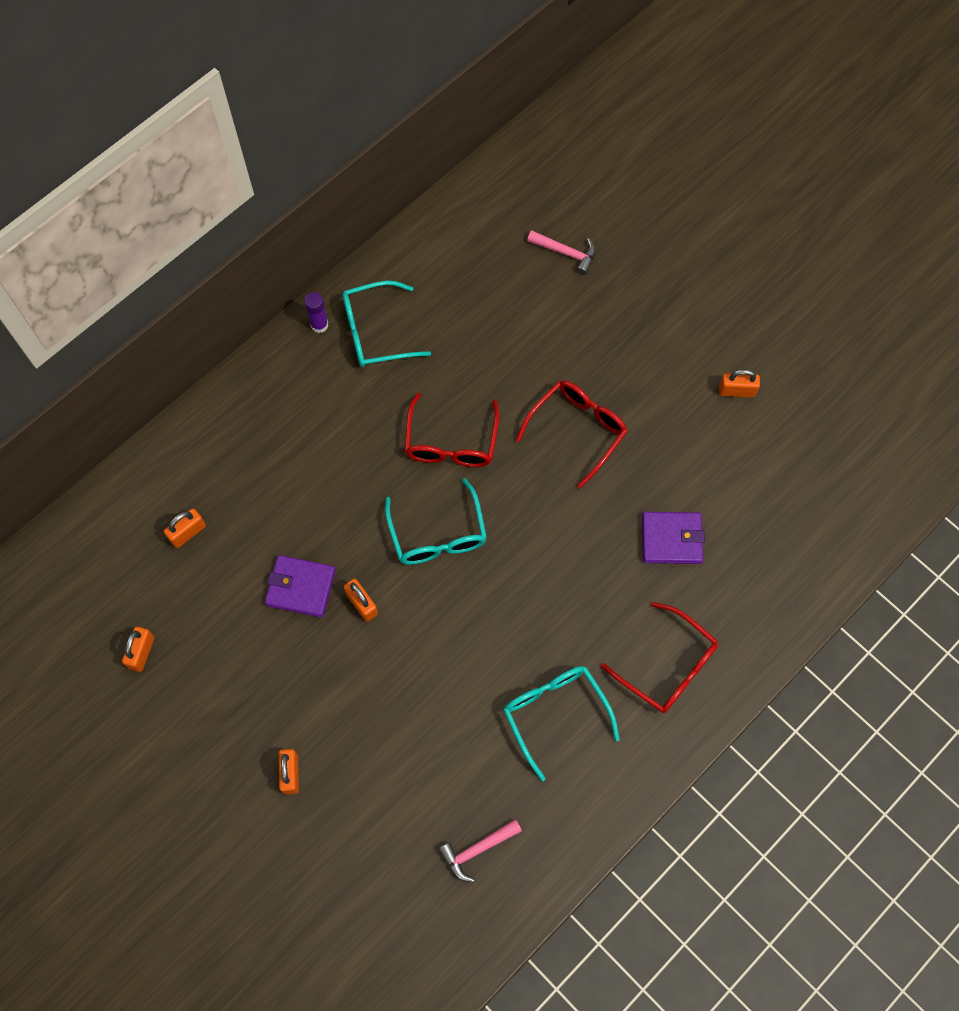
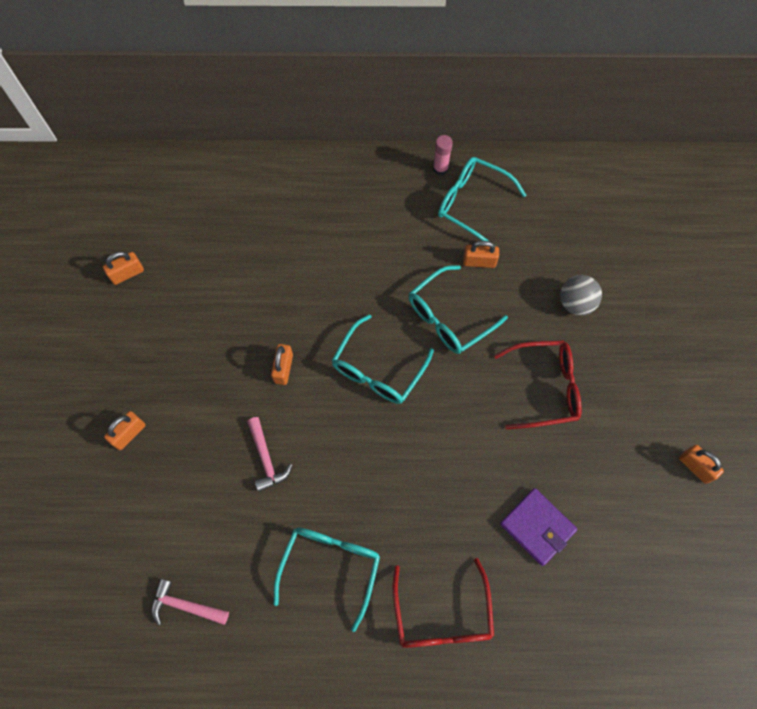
camera: 45 degrees right, 0 degrees up
orange padlock [164,509,206,548] -> orange padlock moved to [463,241,499,268]
purple wallet [265,555,336,617] -> none
purple glue stick [304,292,328,333] -> pink glue stick [433,135,453,175]
red glasses [405,393,499,467] -> turquoise glasses [409,265,508,354]
pink hammer [527,230,596,275] -> pink hammer moved to [247,417,292,492]
none -> grey ball [560,275,602,315]

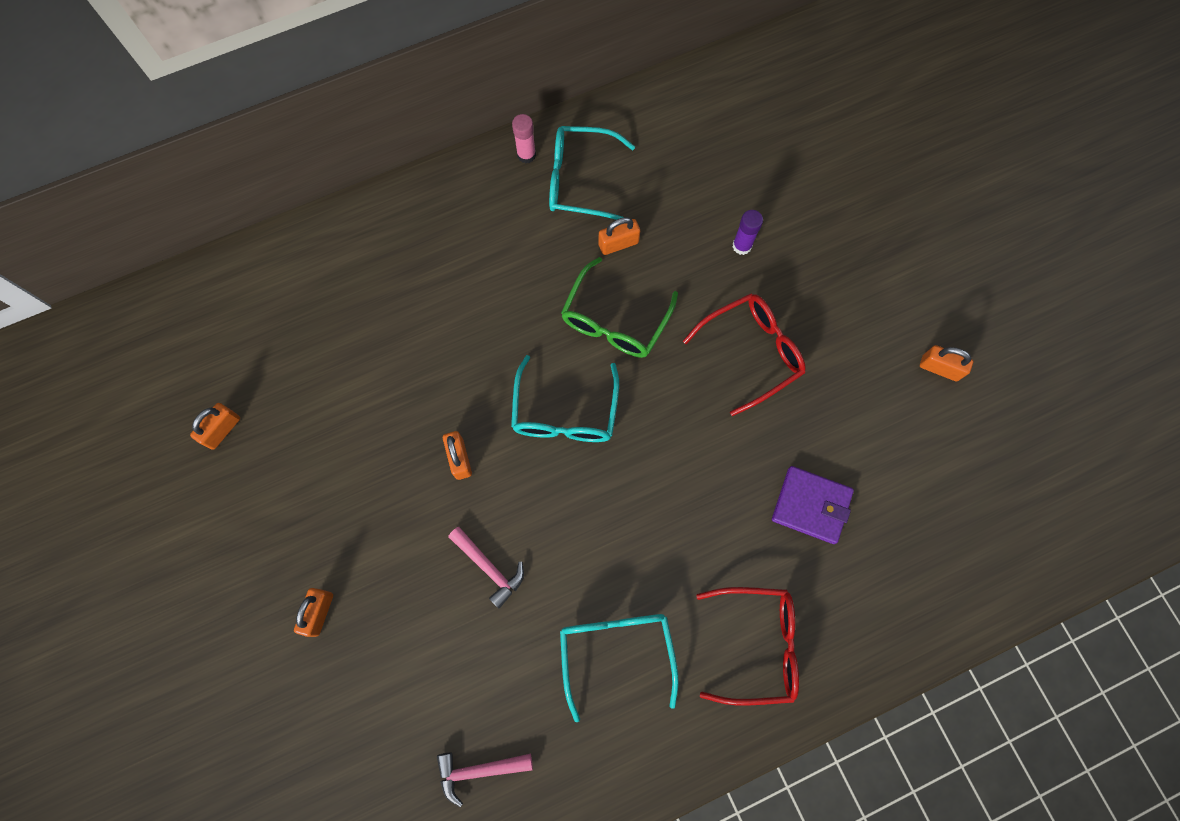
camera: 25 degrees left, 5 degrees up
red glasses [393,558,494,648] -> red glasses turned 60 degrees counterclockwise [696,587,799,705]
turquoise glasses [409,265,508,354] -> green glasses [561,257,678,358]
grey ball [560,275,602,315] -> purple glue stick [733,210,763,255]

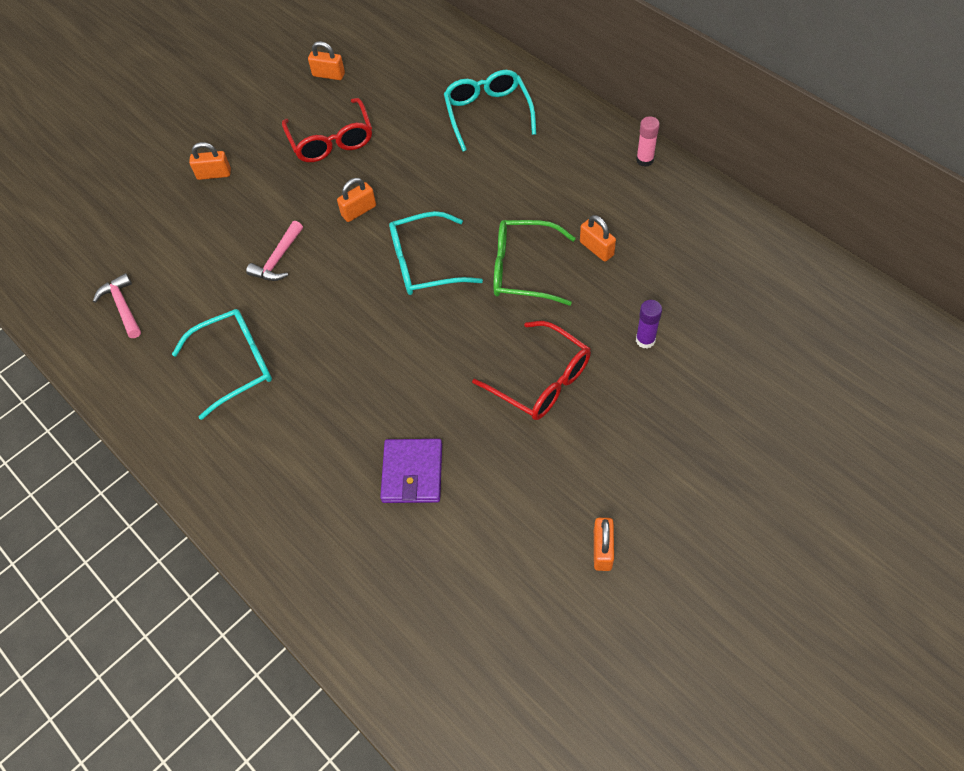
camera: 75 degrees right, 15 degrees down
turquoise glasses [549,126,635,220] -> turquoise glasses moved to [444,70,536,152]
red glasses [696,587,799,705] -> red glasses moved to [282,98,372,162]

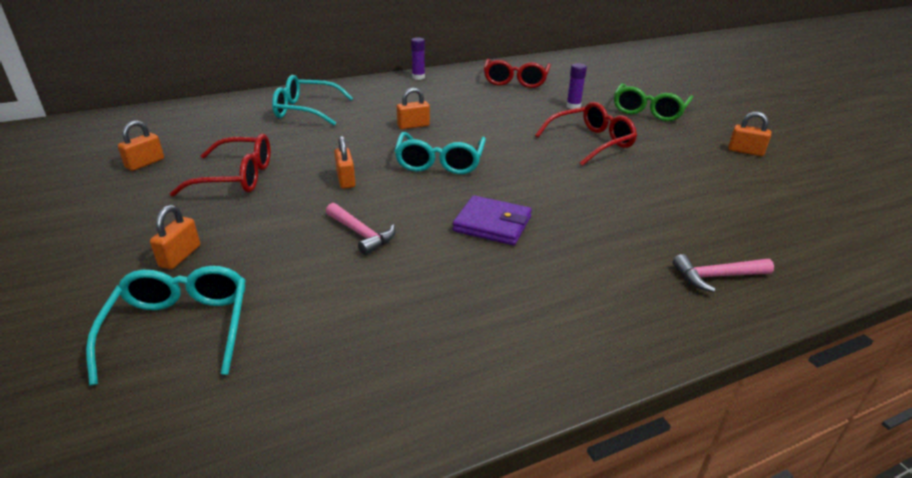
camera: 75 degrees left, 25 degrees down
pink hammer [93,273,141,338] -> pink hammer moved to [673,254,774,292]
turquoise glasses [172,309,272,420] -> turquoise glasses moved to [86,266,246,386]
purple wallet [380,439,442,503] -> purple wallet moved to [453,195,532,245]
green glasses [494,220,576,306] -> green glasses moved to [614,83,693,121]
orange padlock [580,215,616,262] -> orange padlock moved to [397,88,430,129]
pink glue stick [636,116,660,167] -> purple glue stick [411,38,425,80]
none -> red glasses [484,59,551,88]

